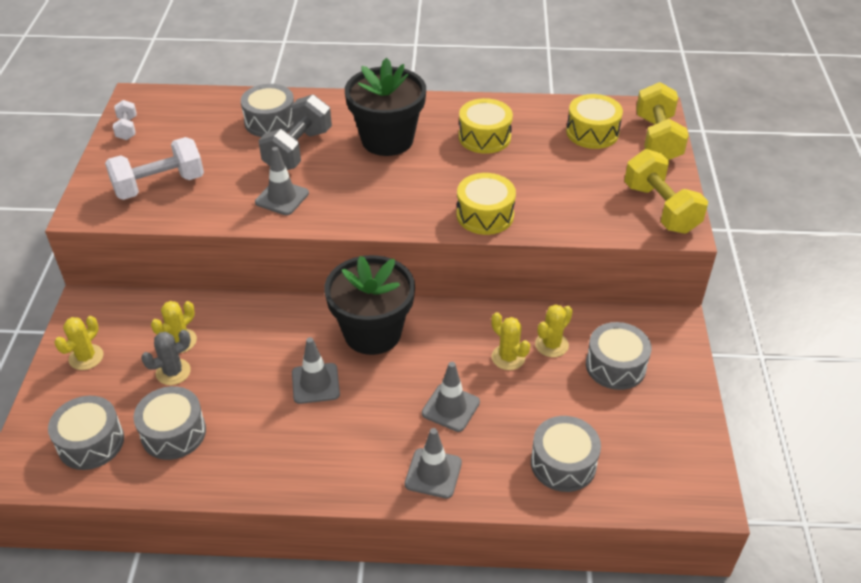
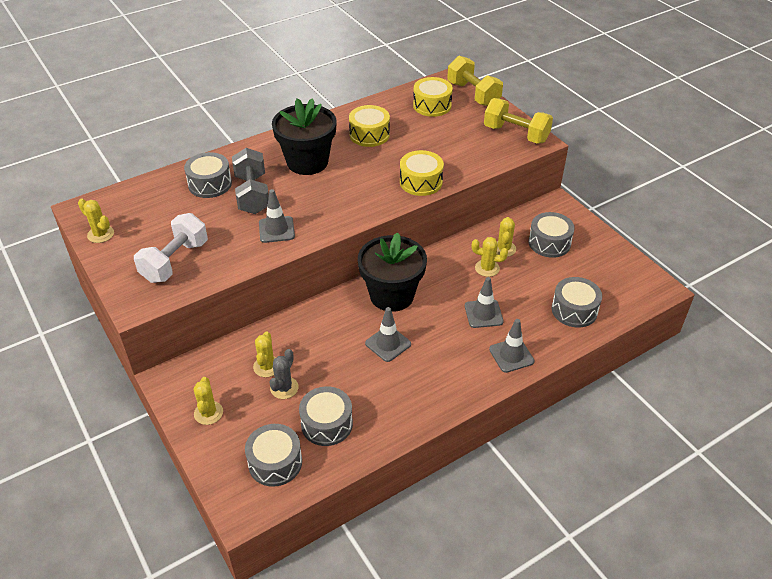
camera: 35 degrees left, 0 degrees up
white dumbbell [113,100,137,140] -> yellow cactus [78,198,114,243]

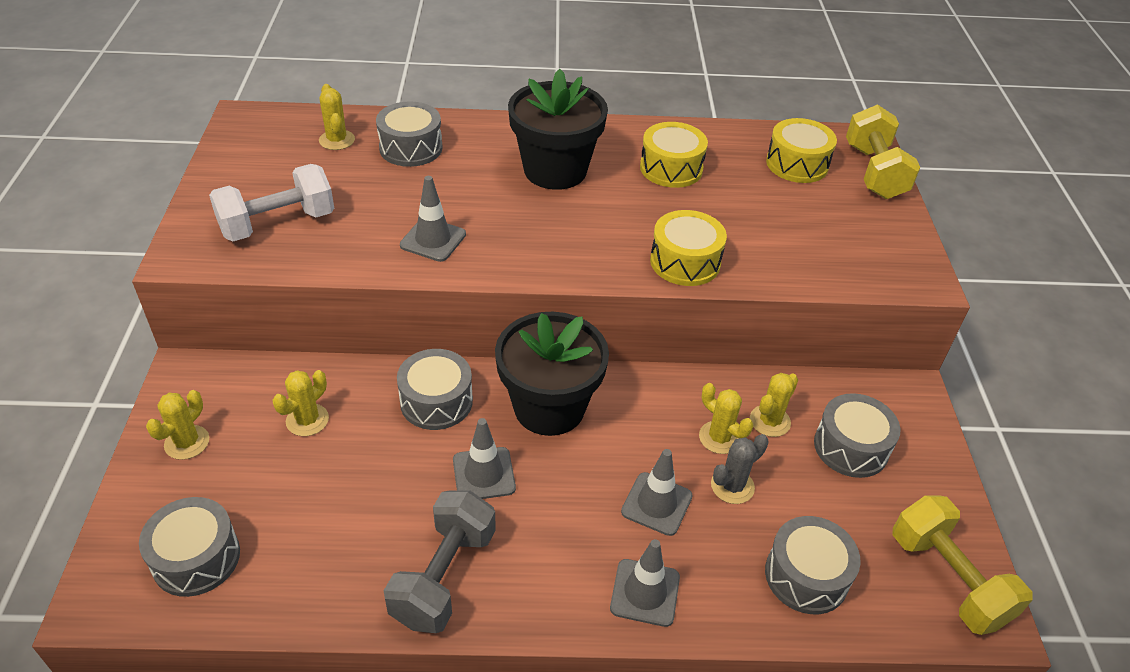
camera: 30 degrees right, 0 degrees up
yellow cactus [78,198,114,243] -> yellow cactus moved to [319,84,355,150]
grey dumbbell [232,148,269,214] -> grey dumbbell moved to [383,490,496,633]
grey cactus [269,349,299,399] -> grey cactus moved to [711,434,769,504]
grey drum [299,386,353,446] -> grey drum moved to [397,349,473,430]
yellow dumbbell [484,98,553,144] -> yellow dumbbell moved to [892,495,1033,635]

